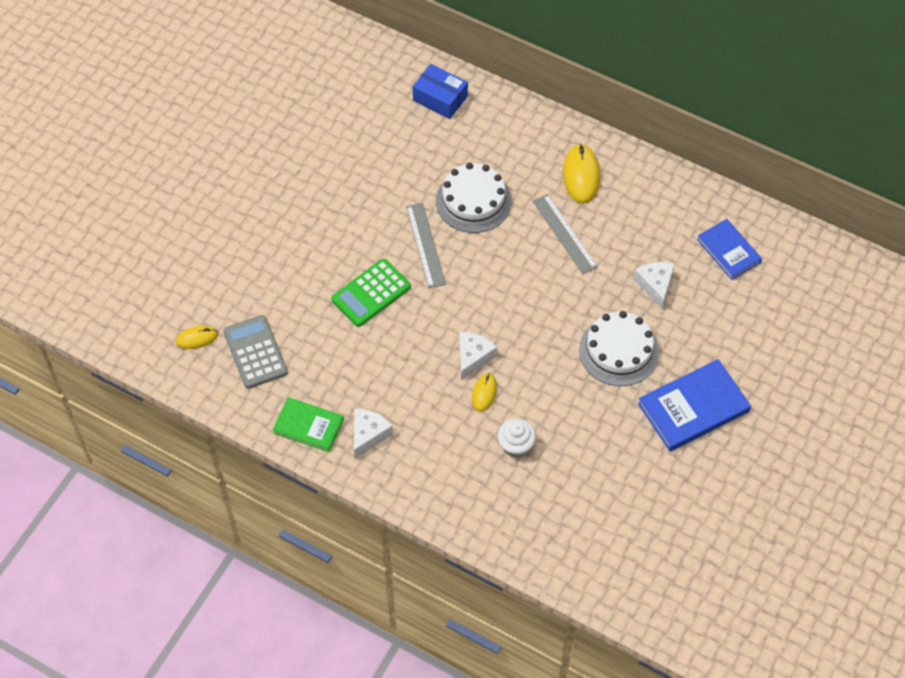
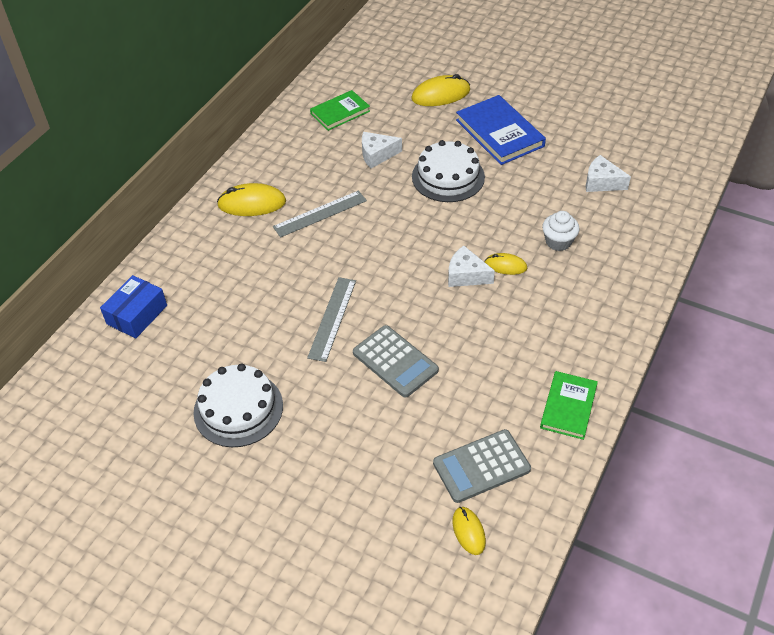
camera: 90 degrees left, 10 degrees down
green calculator [331,259,411,327] -> grey calculator [353,325,439,398]
white cheese [354,409,393,458] -> white cheese moved to [586,155,631,192]
grey ruler [406,203,446,288] -> grey ruler turned 60 degrees counterclockwise [307,277,356,362]
white cake [436,163,512,233] -> white cake moved to [193,363,283,447]
blue book [697,219,762,280] -> green book [310,90,370,131]
none -> yellow mouse [411,74,470,106]

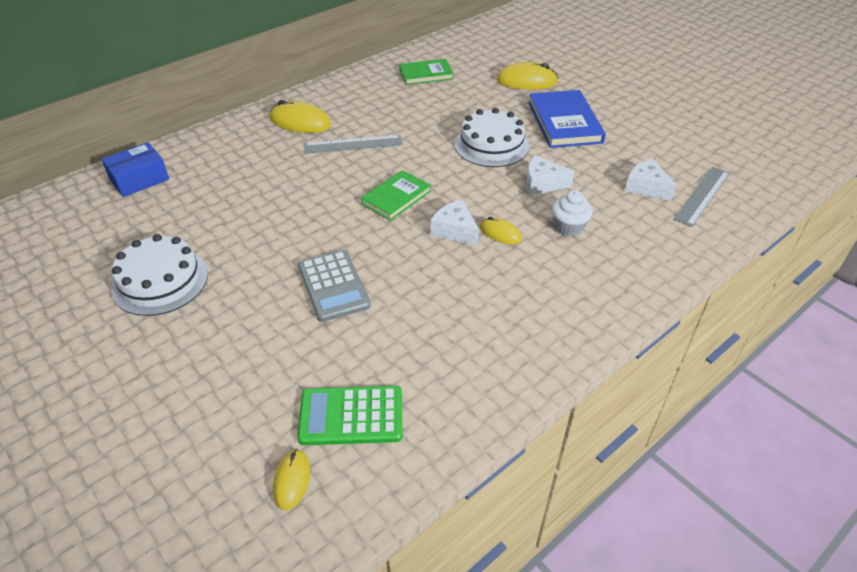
camera: 20 degrees right, 5 degrees down
grey ruler [307,277,356,362] -> grey ruler moved to [673,167,730,227]
white cheese [362,132,402,168] -> white cheese moved to [526,155,574,195]
grey calculator [433,429,531,503] -> green calculator [297,386,403,445]
green book [540,371,598,440] -> green book moved to [361,170,431,221]

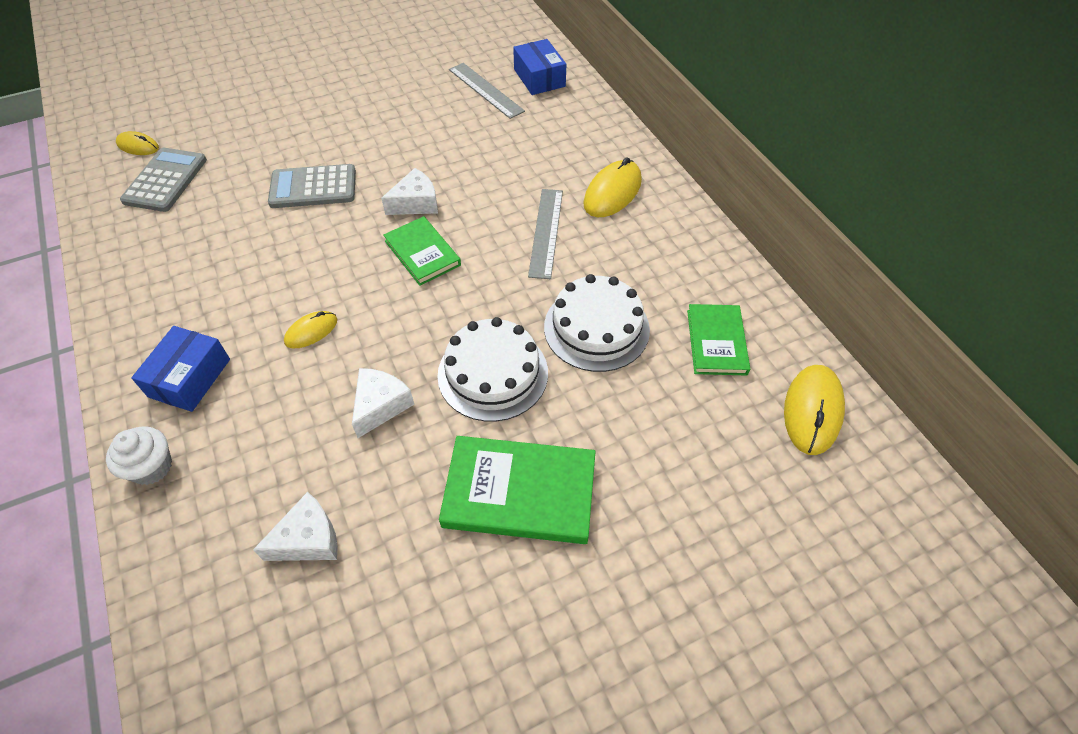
camera: 105 degrees right, 10 degrees up
white cake [111,234,208,316] -> white cake moved to [544,274,650,372]
green calculator [297,386,403,445] -> grey calculator [120,148,207,212]
white cheese [431,199,479,245] -> white cheese moved to [381,168,438,215]
yellow mouse [497,62,558,90] -> yellow mouse moved to [784,365,845,455]
blue book [529,90,606,148] -> green book [439,436,596,544]
white cupcake [552,190,593,236] -> white cupcake moved to [106,426,172,485]
grey ruler [673,167,730,227] -> grey ruler moved to [449,63,525,119]
none -> blue box [131,326,230,412]

